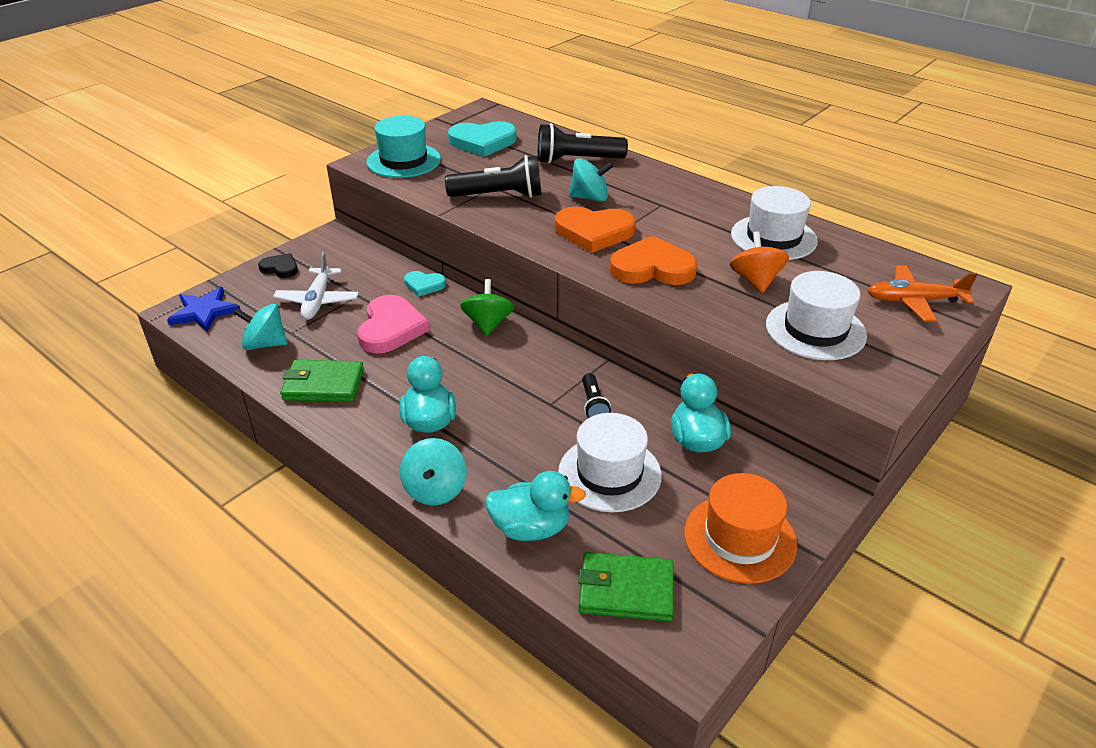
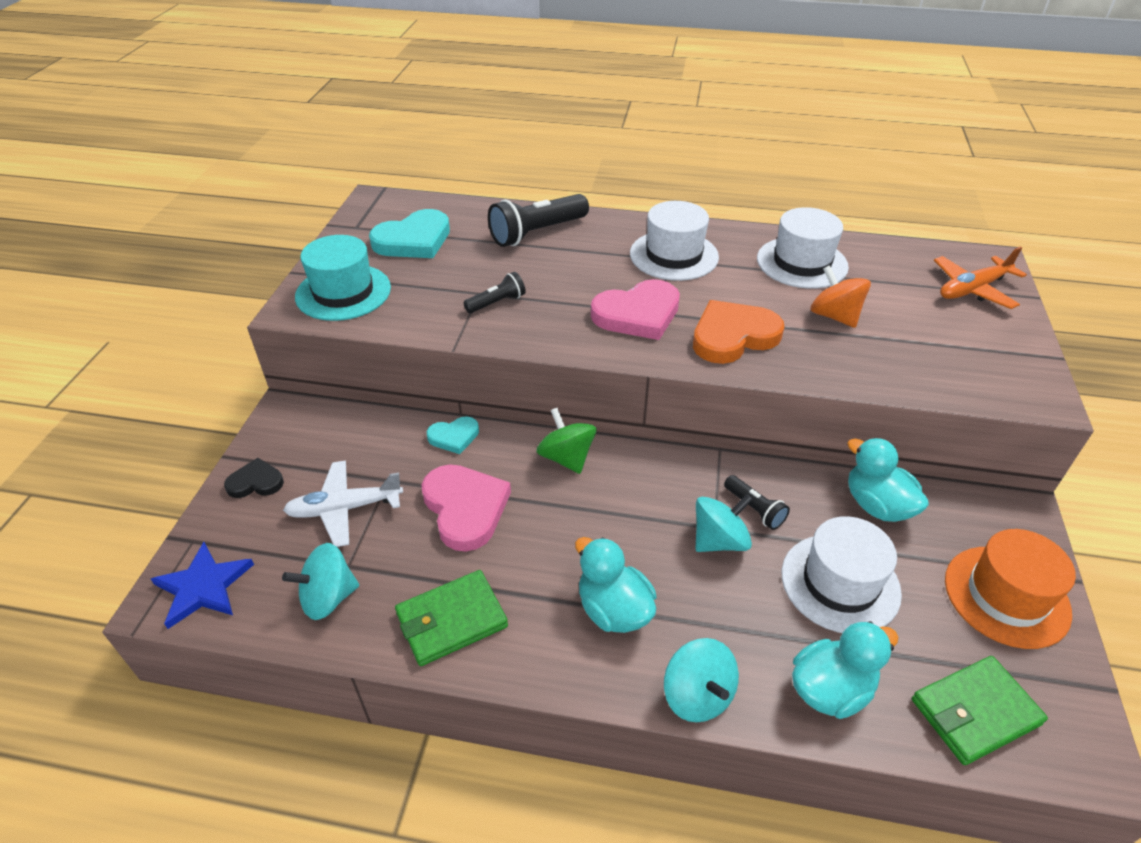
camera: 30 degrees left, 5 degrees up
white plane [273,252,359,320] -> white plane turned 105 degrees clockwise [283,460,403,547]
black flashlight [445,155,542,198] -> black flashlight [464,272,526,313], size x0.54
orange heart [555,207,636,253] -> pink heart [591,279,680,340]
turquoise spinning top [569,158,614,202] -> turquoise spinning top moved to [695,494,753,552]
white hat [766,271,867,360] -> white hat moved to [630,201,719,281]

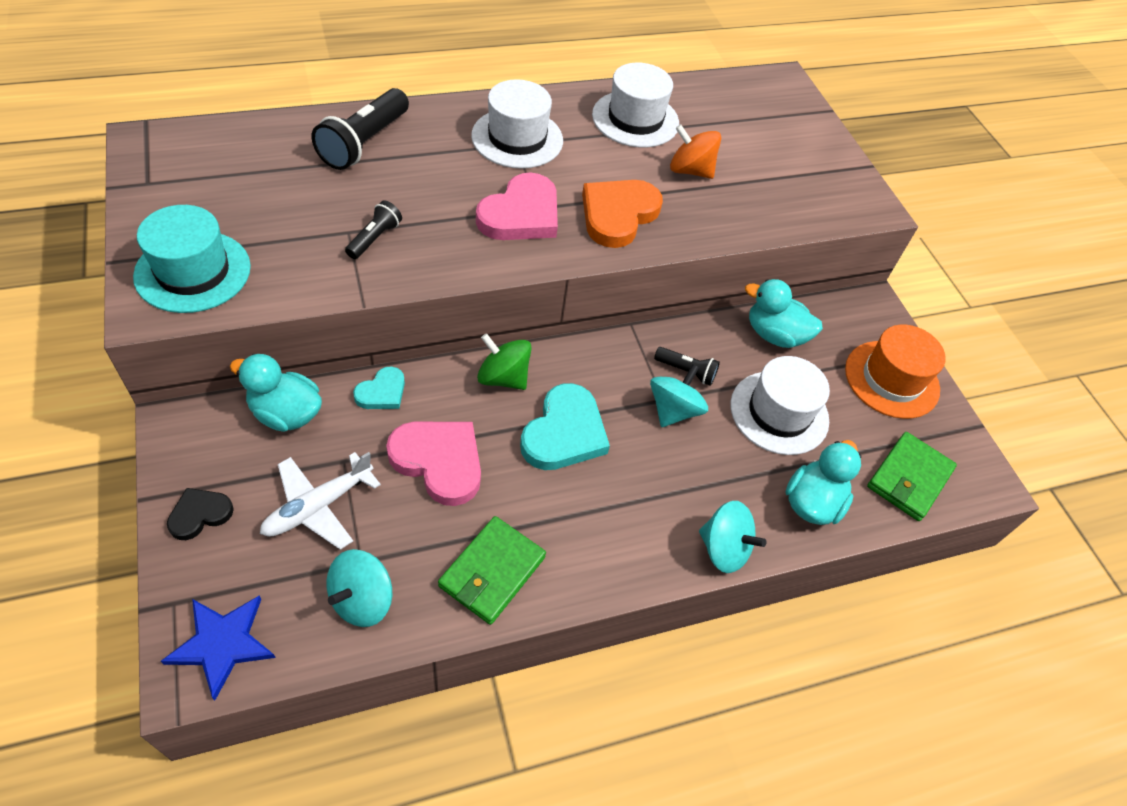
camera: 35 degrees left, 10 degrees up
turquoise heart [369,209,450,258] -> turquoise heart moved to [520,383,610,470]
turquoise duck [575,537,656,633] -> turquoise duck moved to [230,354,322,432]
orange plane [934,247,1027,309] -> none

